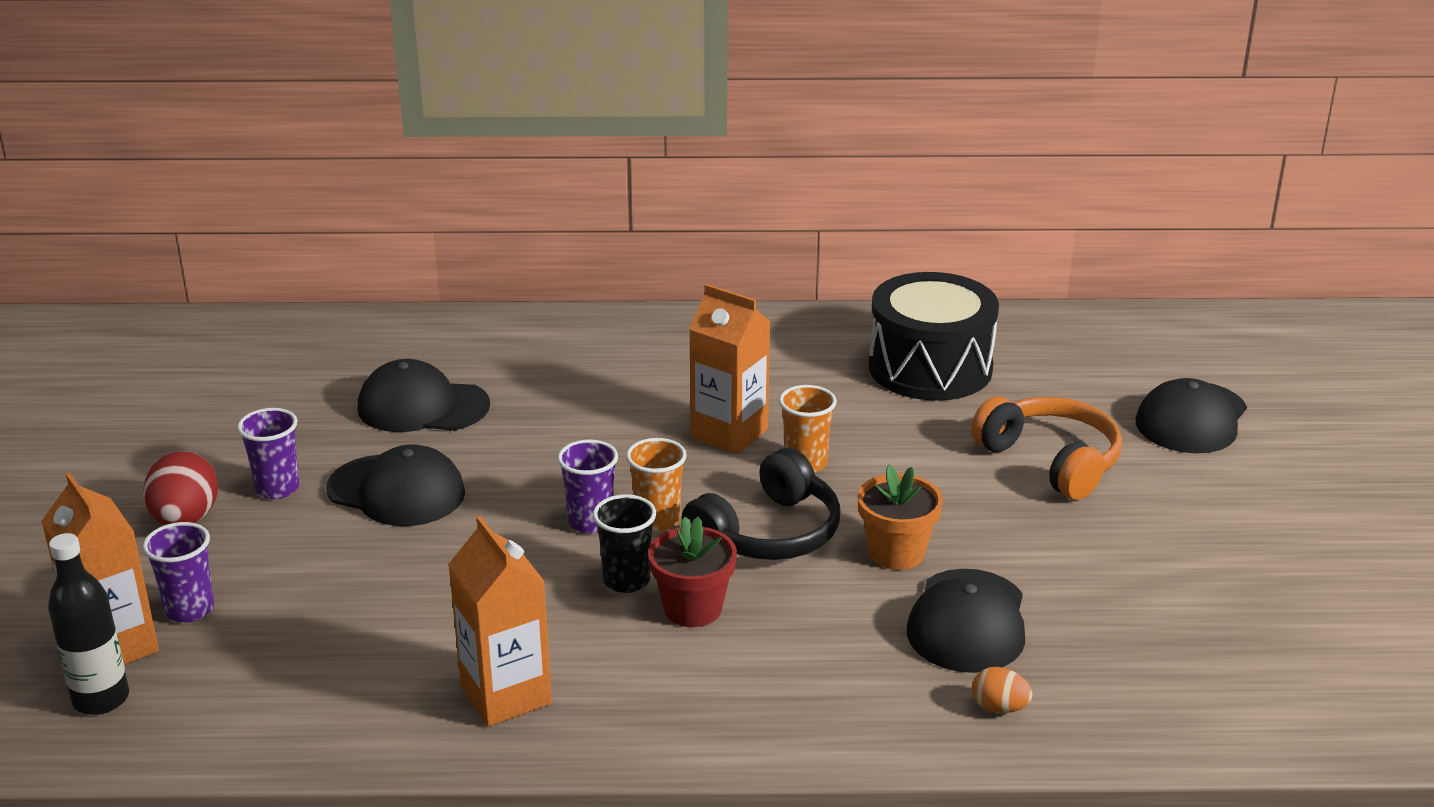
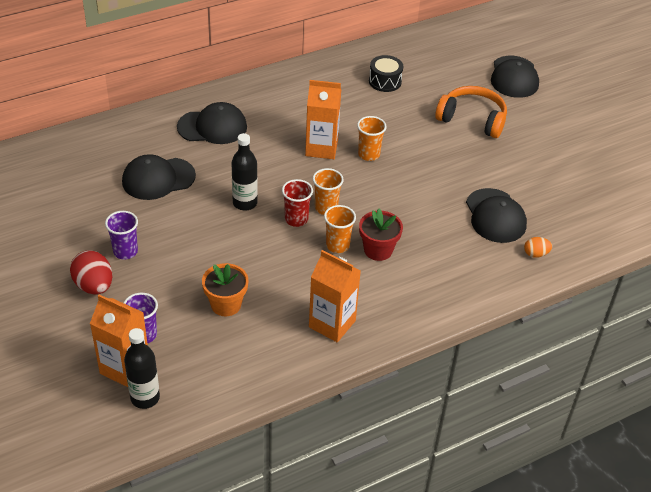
camera: 30 degrees left, 15 degrees up
black cap [326,444,465,526] -> black cap moved to [177,102,247,144]
purple cup [557,440,618,533] -> red cup [282,179,313,227]
black cup [593,494,656,593] -> orange cup [324,205,356,253]
black headphones [682,448,841,560] -> none
orange flower pot [858,465,943,570] -> orange flower pot moved to [202,263,248,316]
black drum [869,272,999,401] -> black drum [369,55,403,92], size x0.52
none -> black bottle [231,133,258,210]

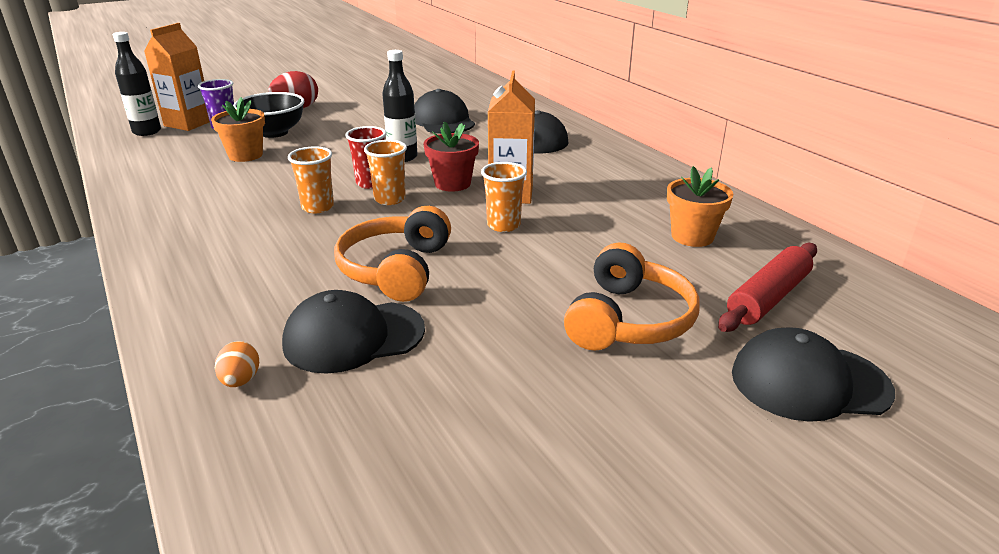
camera: 90 degrees right, 15 degrees down
purple cup [105,211,138,260] -> none
orange carton [309,250,361,342] -> none
red flower pot [359,209,403,261] -> red flower pot moved to [424,121,479,192]
black drum [369,55,403,92] -> orange flower pot [667,166,733,247]
none -> black bowl [233,92,305,138]
none -> orange headphones [334,206,451,302]
none -> red rolling pin [718,243,817,332]

